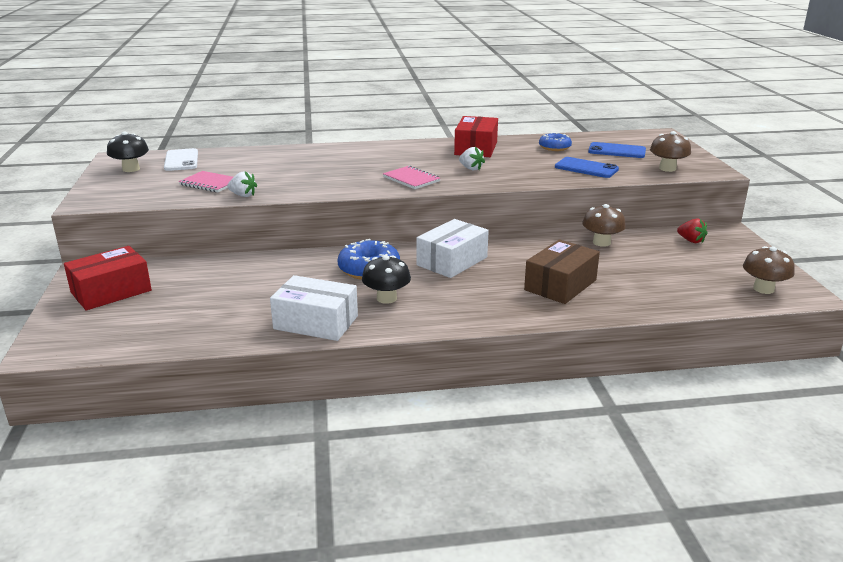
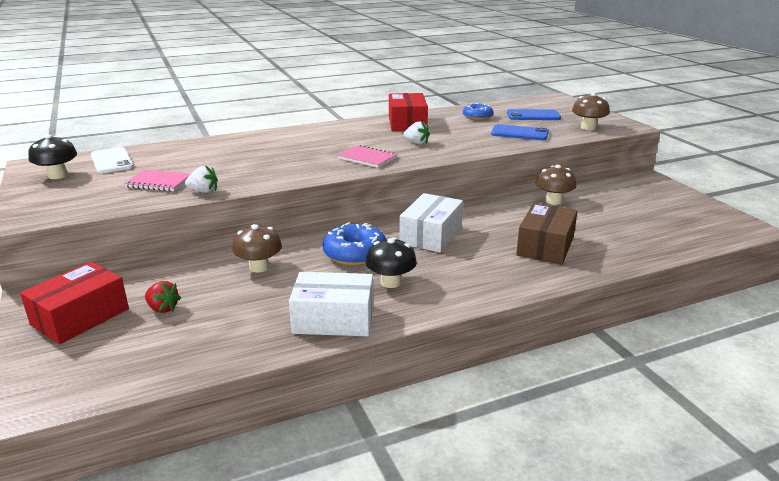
camera: 15 degrees left, 0 degrees up
red strawberry [677,218,707,243] -> red strawberry moved to [145,281,181,313]
brown mushroom [743,246,795,294] -> brown mushroom moved to [232,224,282,273]

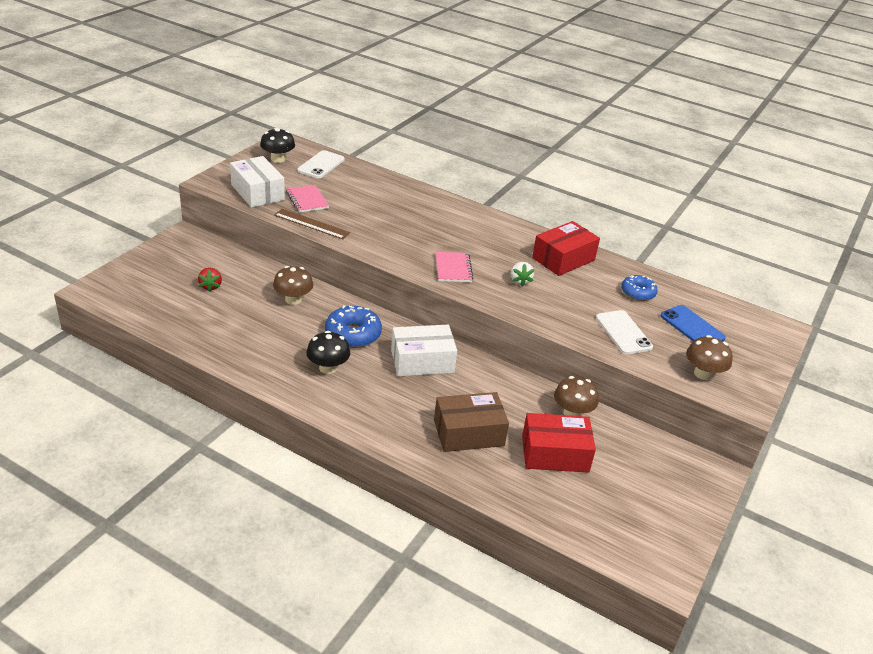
camera: 50 degrees right, 10 degrees up
red box [20,262,129,344] -> red box moved to [522,413,596,473]
white strawberry [185,166,218,193] -> brown ruler [274,209,350,239]
white box [289,272,373,336] -> white box moved to [230,156,285,208]
blue phone [491,124,549,140] -> white phone [596,310,653,354]

